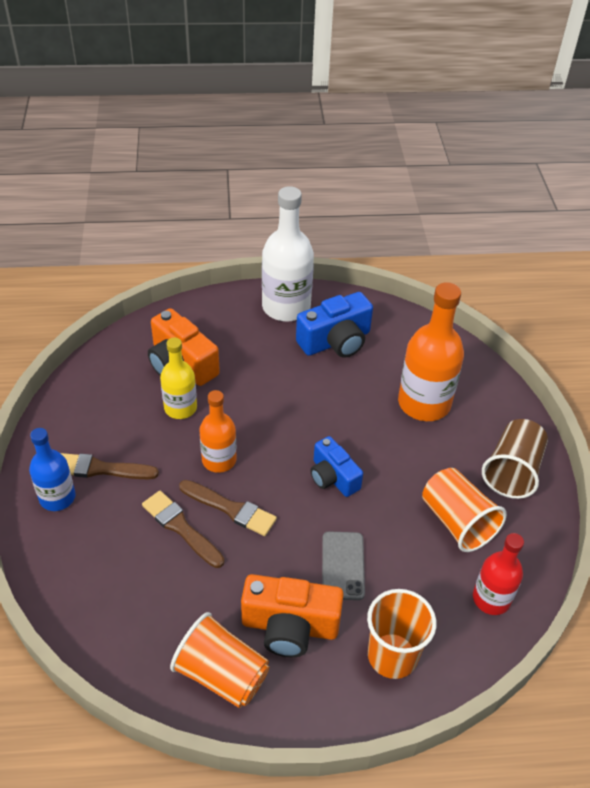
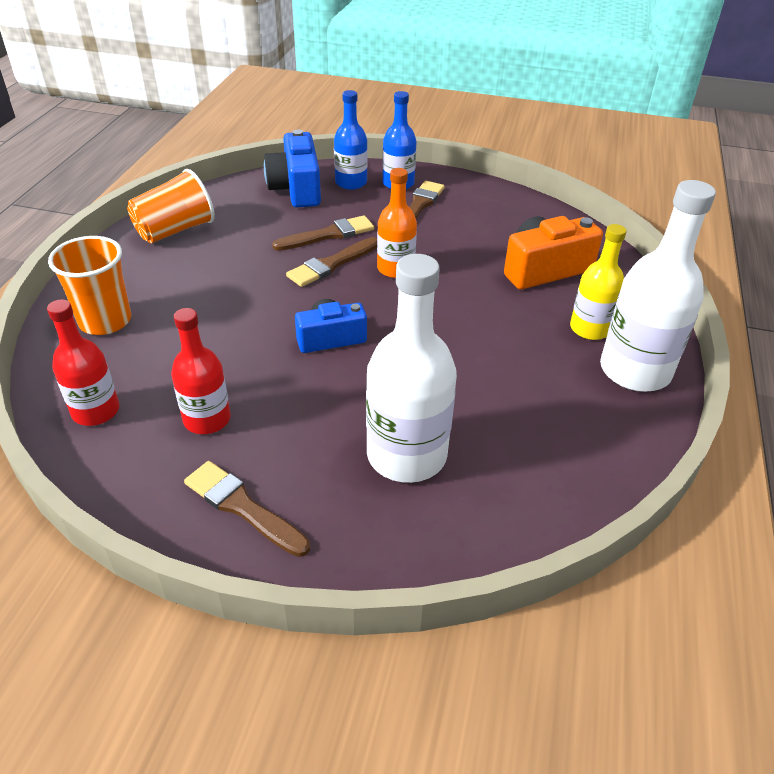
camera: 110 degrees right, 5 degrees down
yellow bottle [160,337,197,419] -> yellow bottle moved to [570,224,627,340]
orange camera [241,574,344,657] -> none
blue camera [296,292,373,358] -> blue camera moved to [264,129,321,208]
grey phone [322,531,365,600] -> none
orange bottle [398,282,464,421] -> white bottle [366,254,457,483]
orange cup [422,468,507,552] -> red bottle [171,308,231,434]
brown cup [482,419,548,499] -> brown brush [184,461,310,557]
none -> blue bottle [334,90,368,190]

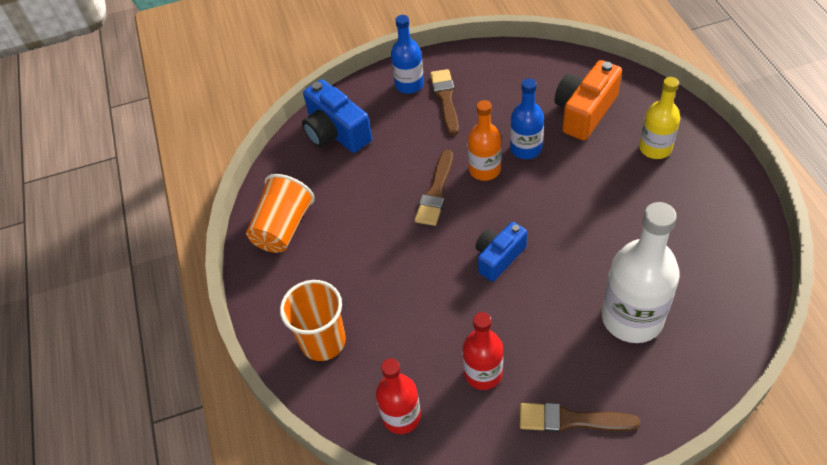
camera: 25 degrees left, 10 degrees up
brown brush [272,215,374,251] -> none
blue bottle [334,90,368,190] -> blue bottle moved to [510,78,544,159]
white bottle [600,180,716,392] -> none

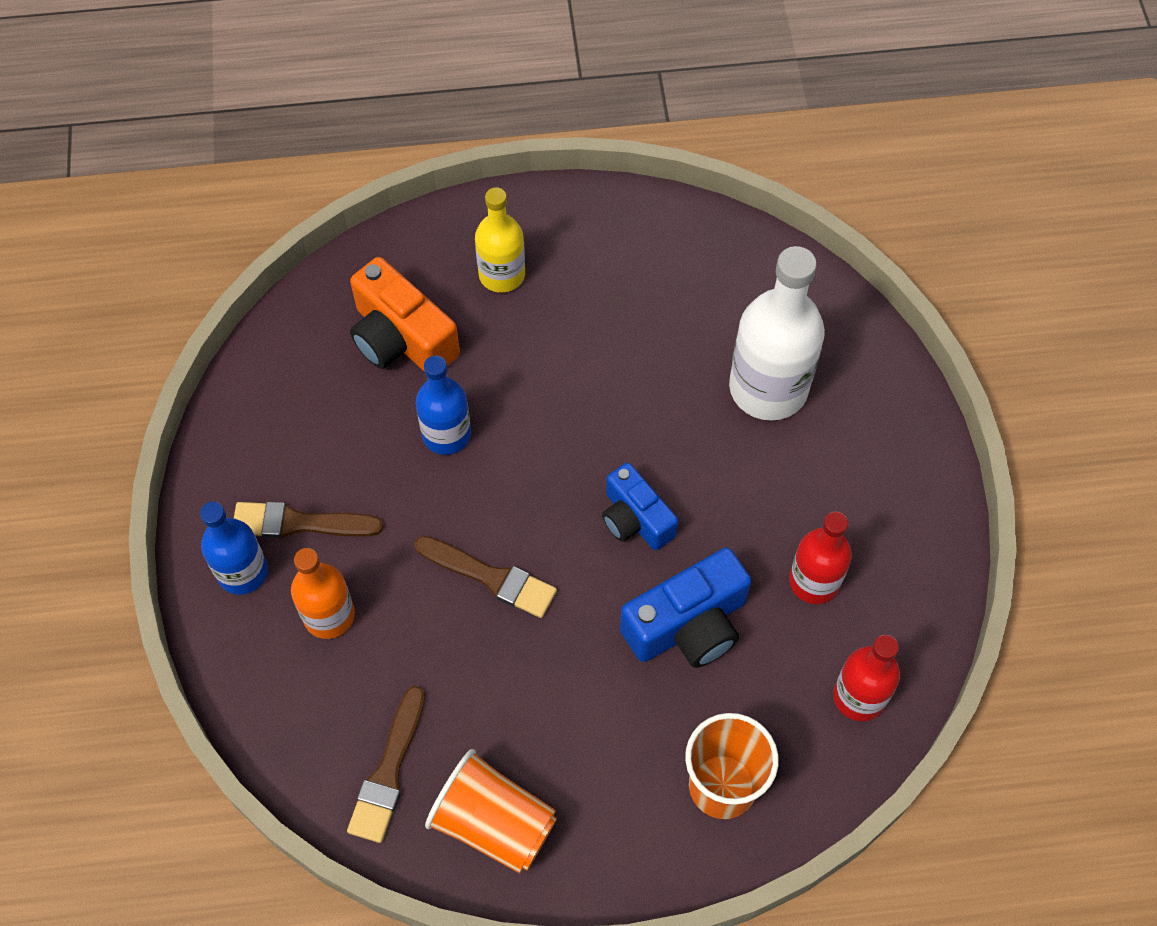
camera: 85 degrees left, 10 degrees up
blue camera [302,79,372,153] -> blue camera moved to [620,547,751,668]
orange bottle [468,100,502,181] -> orange bottle moved to [291,548,355,639]
brown brush [520,403,640,432] -> brown brush moved to [347,686,425,843]

